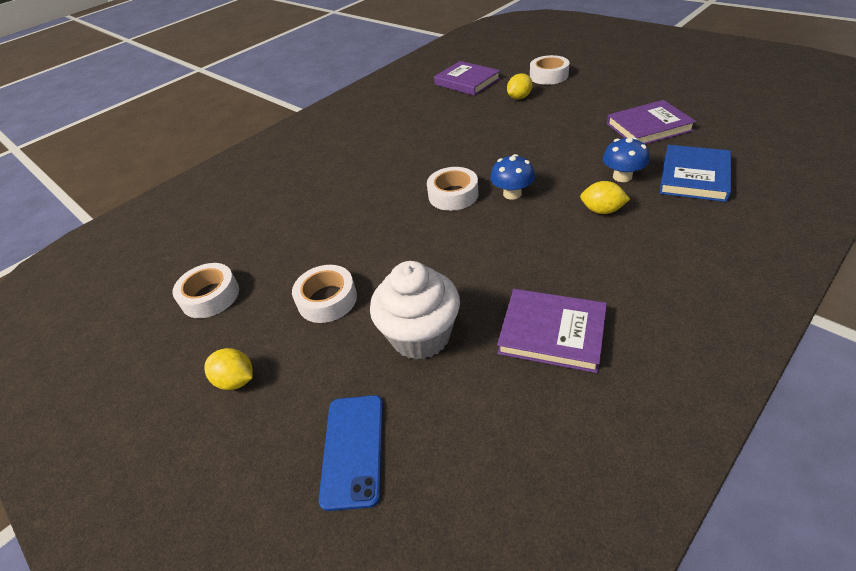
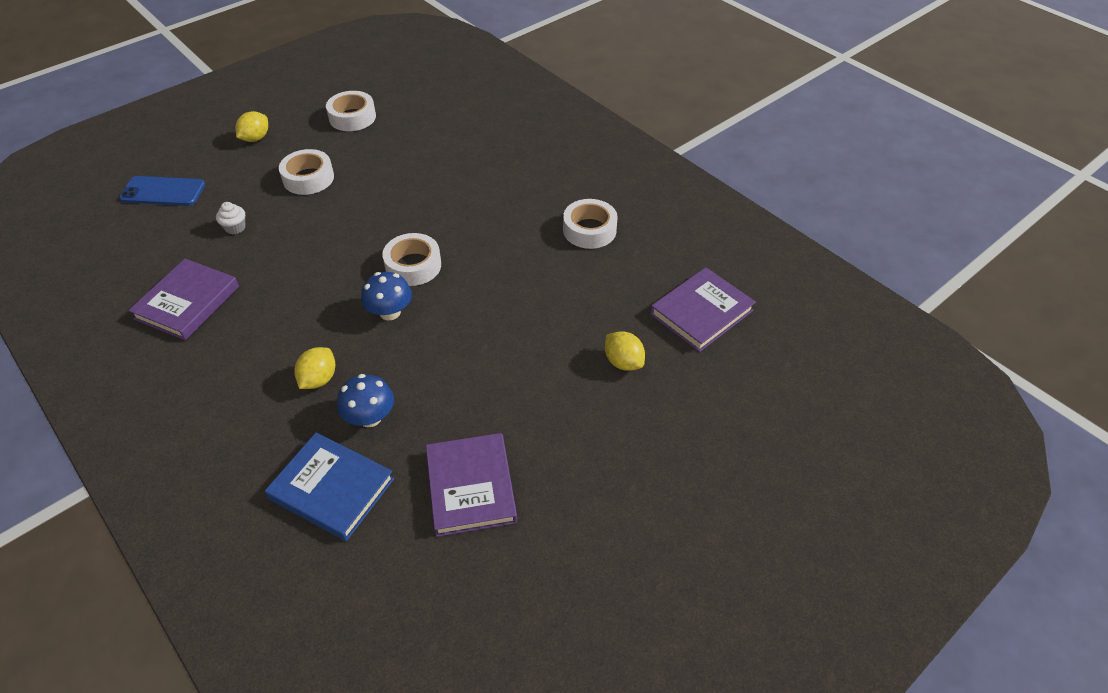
camera: 90 degrees right, 5 degrees up
white cupcake [370,261,460,360] -> white cupcake [216,202,245,234], size x0.41
white tape [530,55,570,85] -> white tape moved to [563,199,618,249]

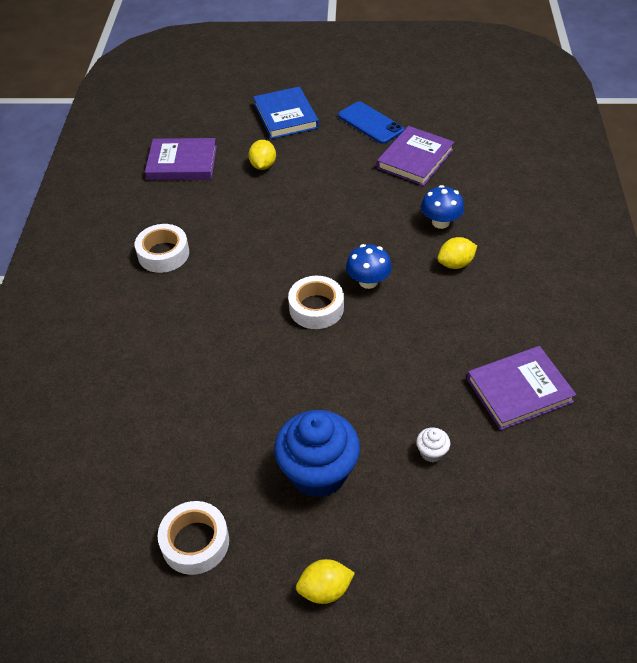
camera: 135 degrees left, 0 degrees up
blue phone [119,176,205,206] -> blue phone moved to [338,101,404,144]
blue book [265,432,394,541] -> blue book moved to [253,87,319,139]
white tape [279,149,334,195] -> blue cupcake [274,410,360,498]

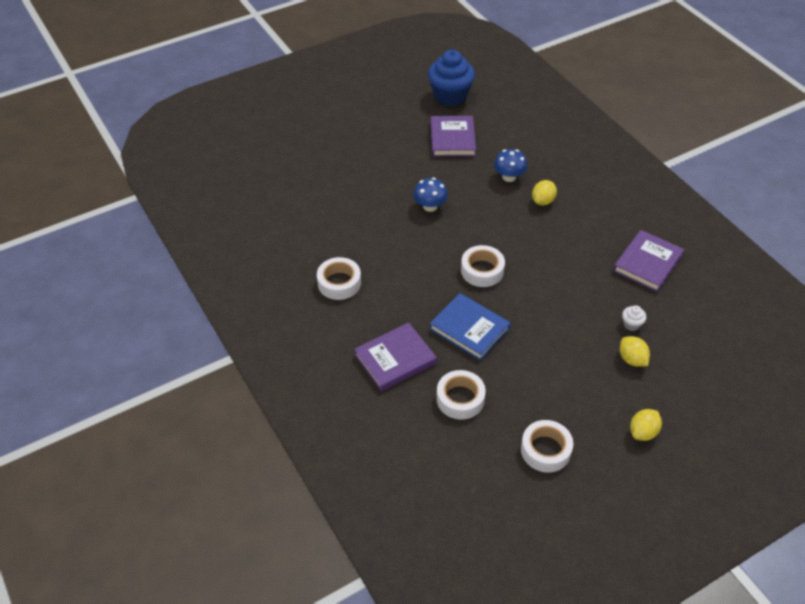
camera: 35 degrees left, 0 degrees up
purple book [145,138,217,180] -> purple book moved to [354,322,437,391]
yellow lemon [248,140,276,170] -> yellow lemon moved to [620,336,650,367]
blue book [253,87,319,139] -> blue book moved to [430,293,511,361]
blue cupcake [274,410,360,498] -> blue cupcake moved to [428,50,475,106]
blue phone [338,101,404,144] -> none
blue mushroom [346,244,392,289] -> blue mushroom moved to [413,178,448,212]
none -> white tape [436,370,486,420]

